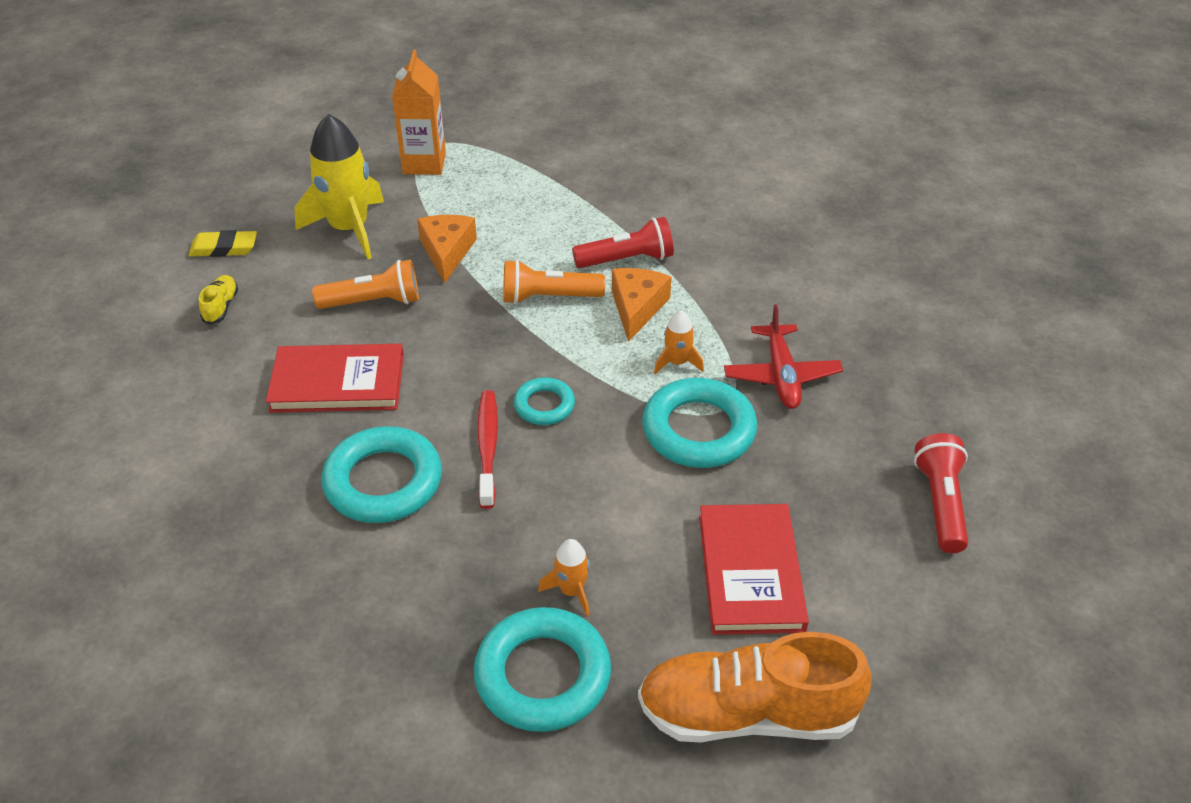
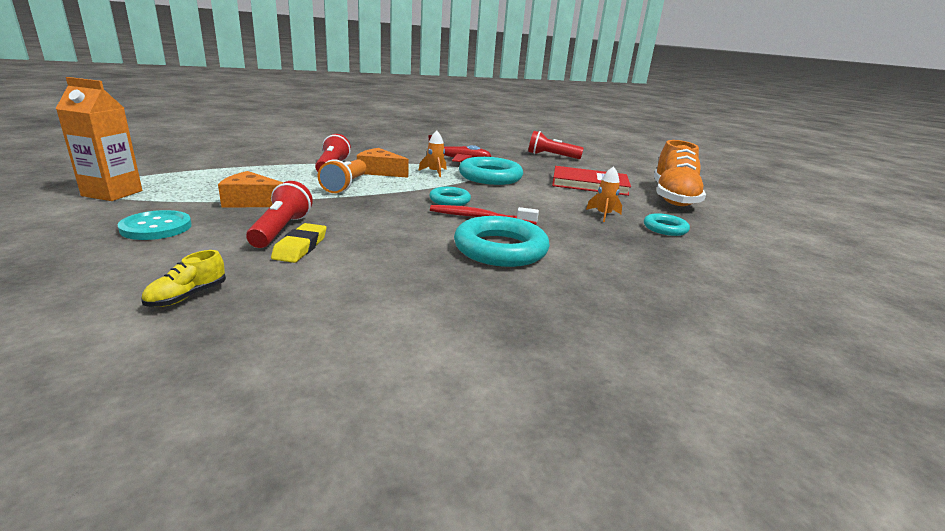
camera: 80 degrees left, 20 degrees down
yellow eraser [189,230,257,257] -> yellow eraser moved to [271,223,326,263]
yellow shoe [199,275,239,325] -> yellow shoe turned 75 degrees counterclockwise [141,250,226,307]
red book [266,344,404,413] -> none
yellow rocket [294,114,384,259] -> turquoise button [117,210,192,240]
orange flashlight [312,260,419,309] -> red flashlight [246,181,313,248]
turquoise ring [474,607,611,732] -> turquoise ring [644,213,690,236], size x0.55

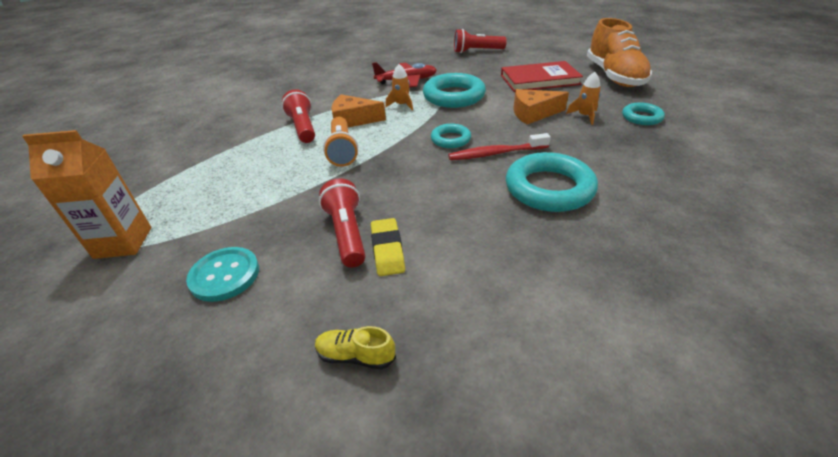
camera: 15 degrees left, 15 degrees up
yellow shoe [141,250,226,307] -> yellow shoe turned 90 degrees clockwise [315,326,396,369]
orange cheese [218,171,284,207] -> orange cheese moved to [514,89,569,124]

